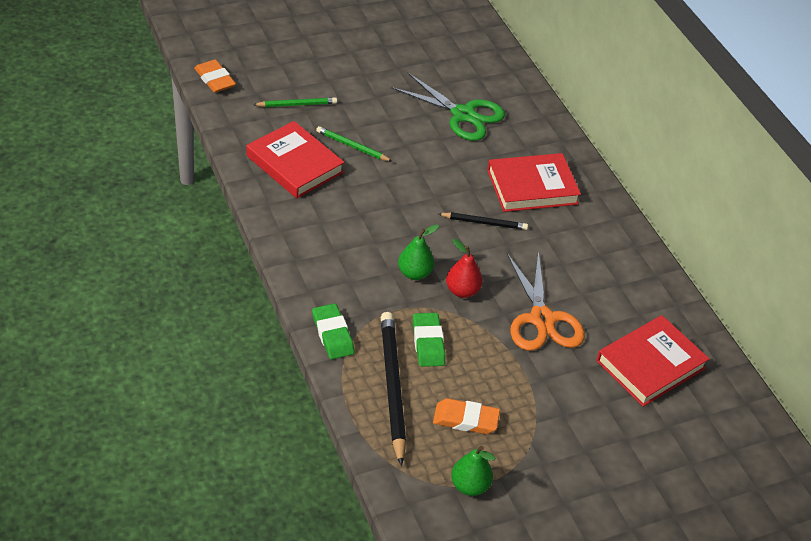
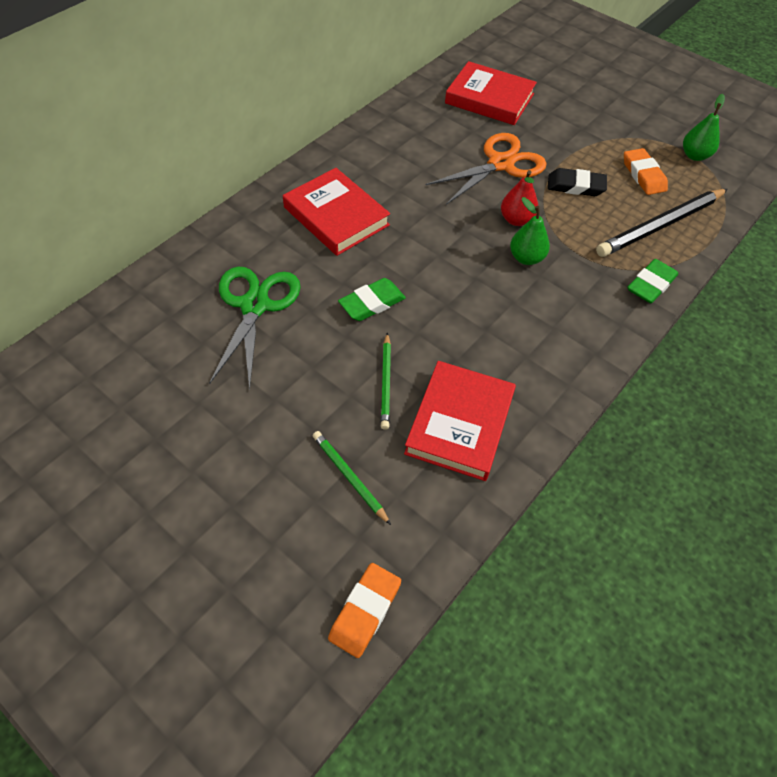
camera: 115 degrees left, 10 degrees up
green eraser [413,313,445,367] -> green eraser moved to [338,278,406,321]
black pencil [438,212,528,230] -> none
none -> black eraser [548,168,607,196]

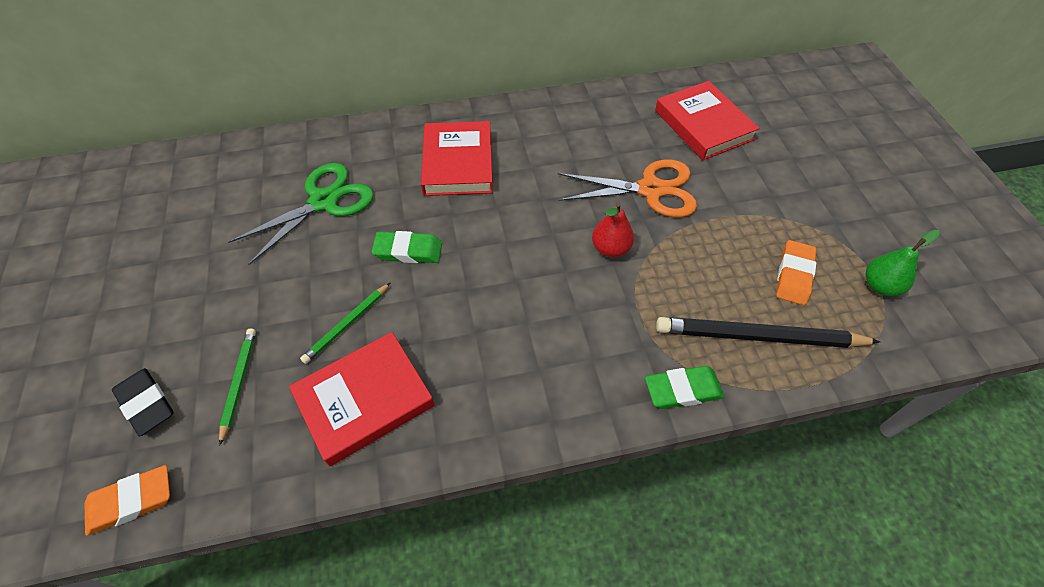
camera: 40 degrees right, 0 degrees up
green pear [510,197,550,265] -> none
black eraser [548,168,607,196] -> black eraser moved to [112,368,174,437]

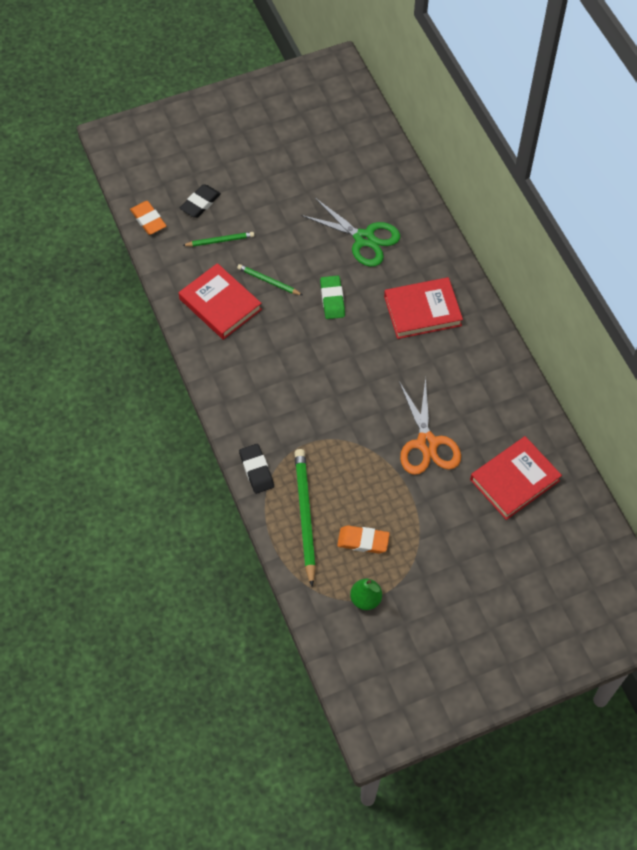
camera: 80 degrees right, 5 degrees up
red pear [592,202,634,258] -> none
green eraser [645,366,724,409] -> black eraser [239,444,274,494]
black pencil [656,317,880,348] -> green pencil [294,449,316,587]

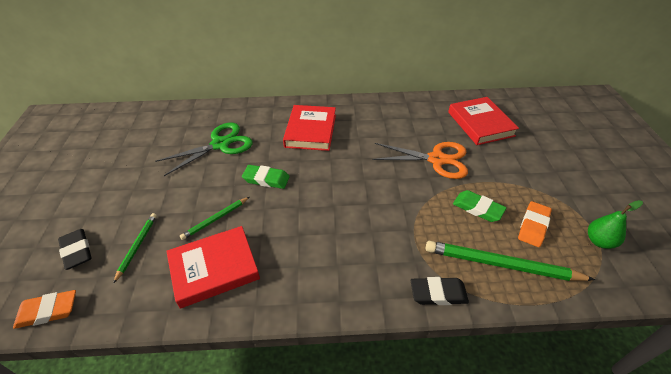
camera: 70 degrees left, 15 degrees down
none -> green eraser [453,190,506,222]

